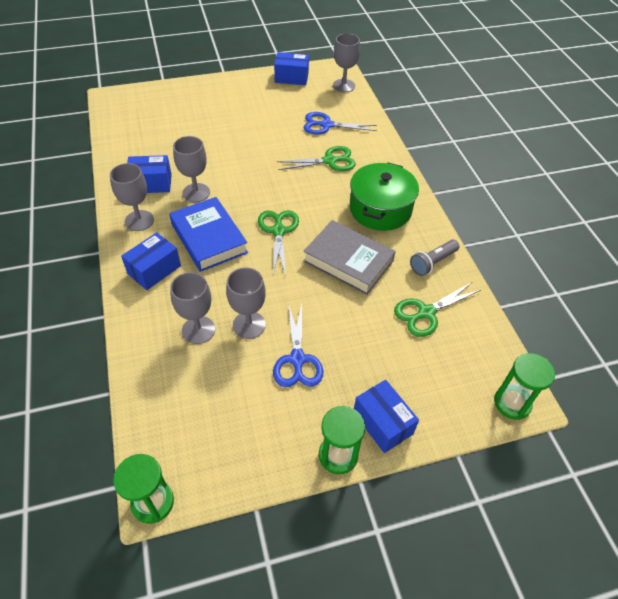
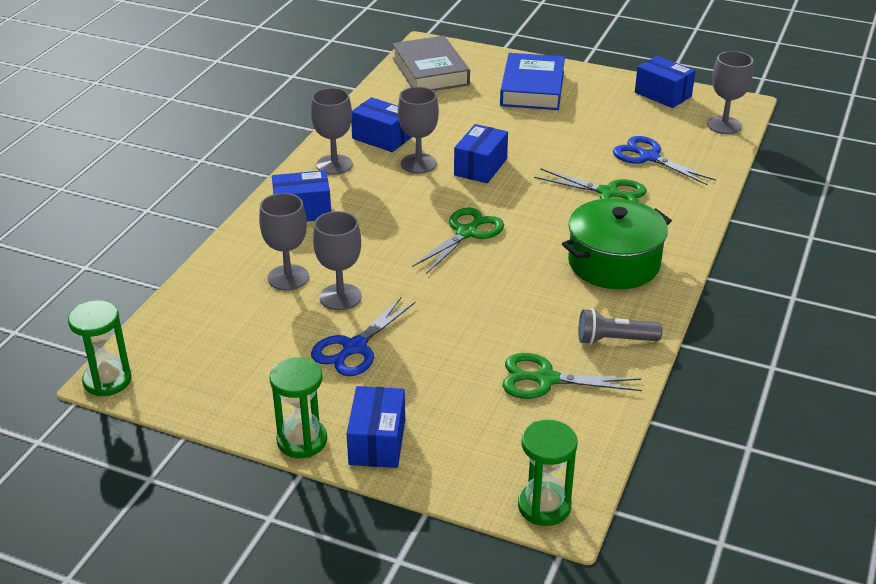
camera: 40 degrees right, 15 degrees down
blue book [169,197,248,272] -> blue book moved to [500,53,565,110]
grey book [303,220,396,295] -> grey book moved to [392,36,470,91]
none -> blue box [454,124,508,183]

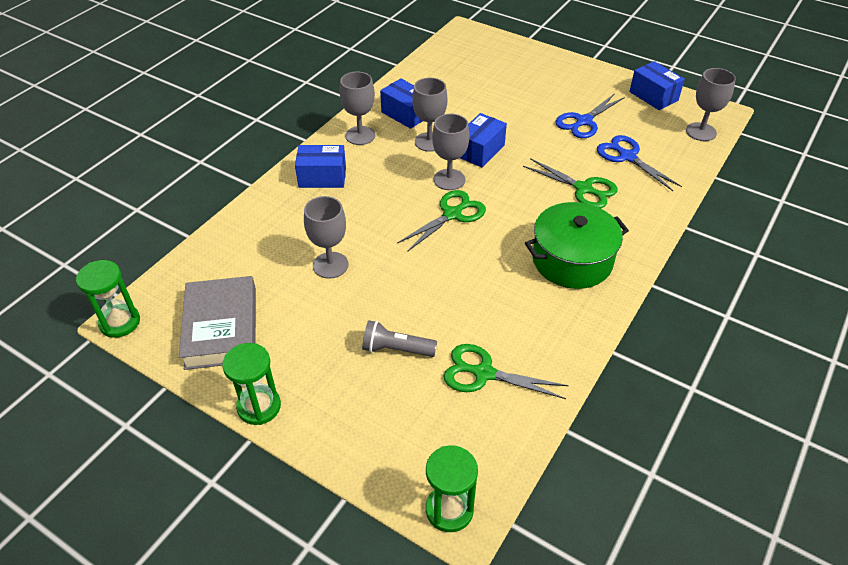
camera: 10 degrees right, 10 degrees up
grey goblet [259,193,309,290] -> grey goblet moved to [432,114,469,190]
blue scissors [311,296,416,376] -> blue scissors moved to [555,93,625,138]
blue box [347,386,405,468] -> none
grey book [392,36,470,91] -> grey book moved to [179,276,256,370]
blue book [500,53,565,110] -> none
grey flashlight [578,309,662,345] -> grey flashlight moved to [362,320,437,357]

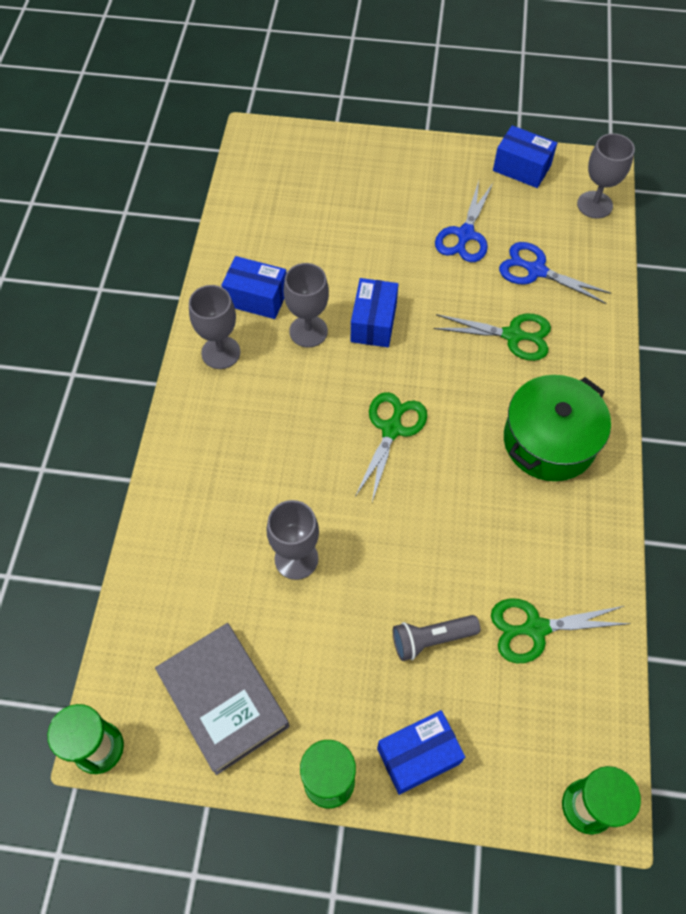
camera: 25 degrees left, 15 degrees up
blue box [295,145,346,188] -> blue box moved to [377,710,465,795]
grey goblet [432,114,469,190] -> none

